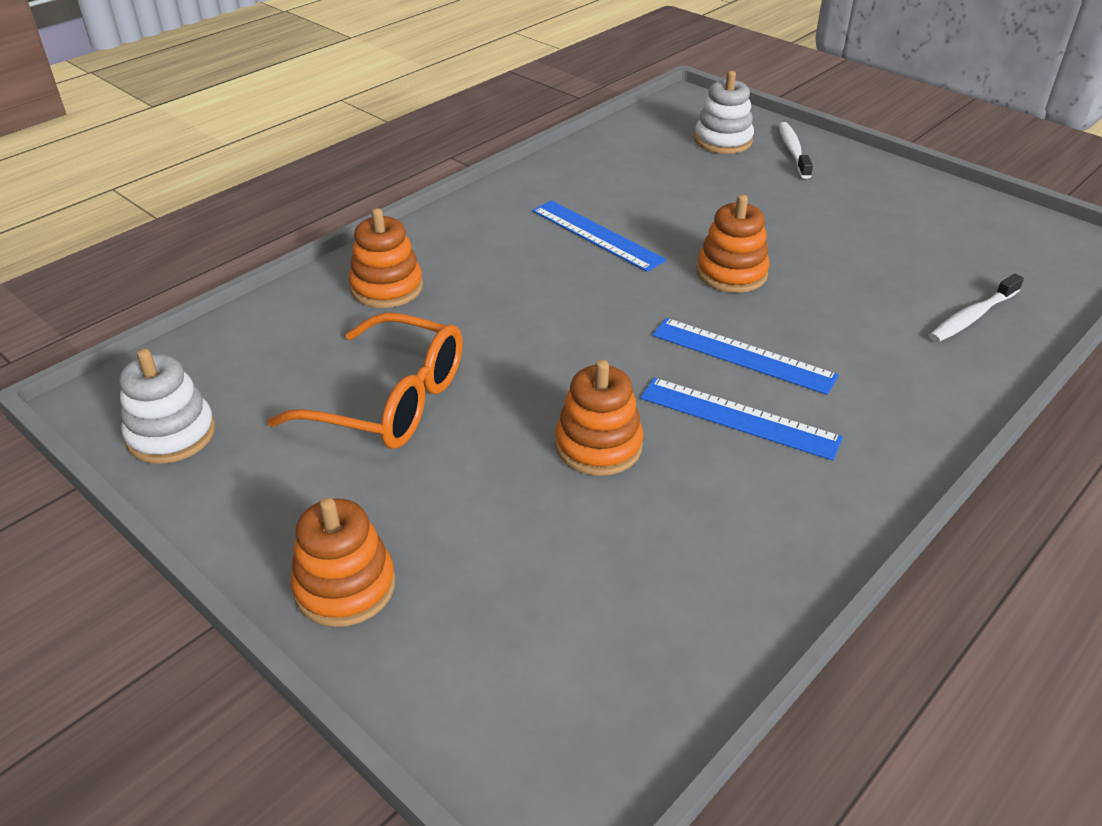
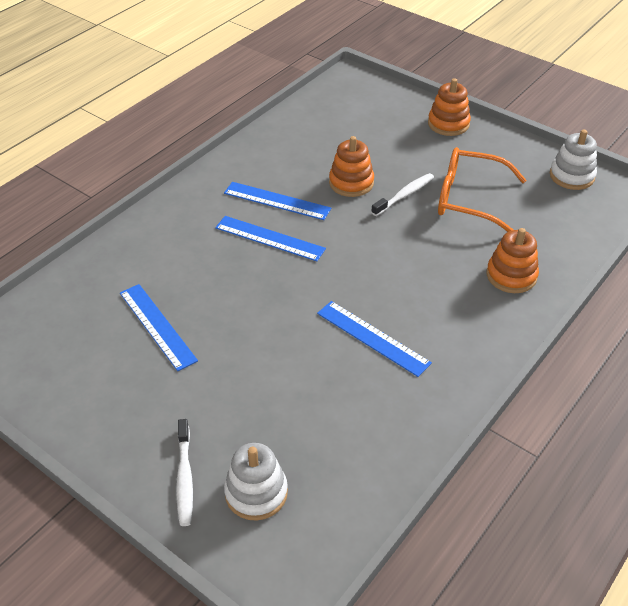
camera: 175 degrees right, 5 degrees up
orange stacking toy [697,195,770,293] -> none
white toothbrush [929,274,1024,342] -> white toothbrush moved to [371,173,434,216]
none -> blue ruler [120,284,198,371]

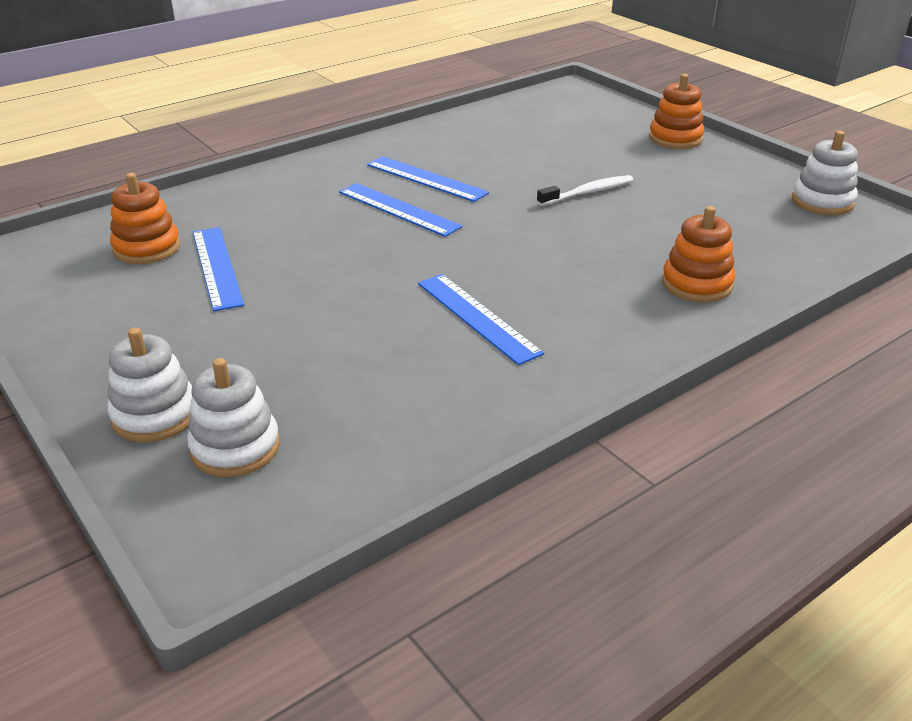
camera: 15 degrees right, 10 degrees down
white toothbrush [176,419,193,526] -> white stacking toy [107,327,192,442]
orange stacking toy [329,136,374,197] -> orange stacking toy moved to [110,173,180,264]
orange glasses [438,147,526,232] -> none

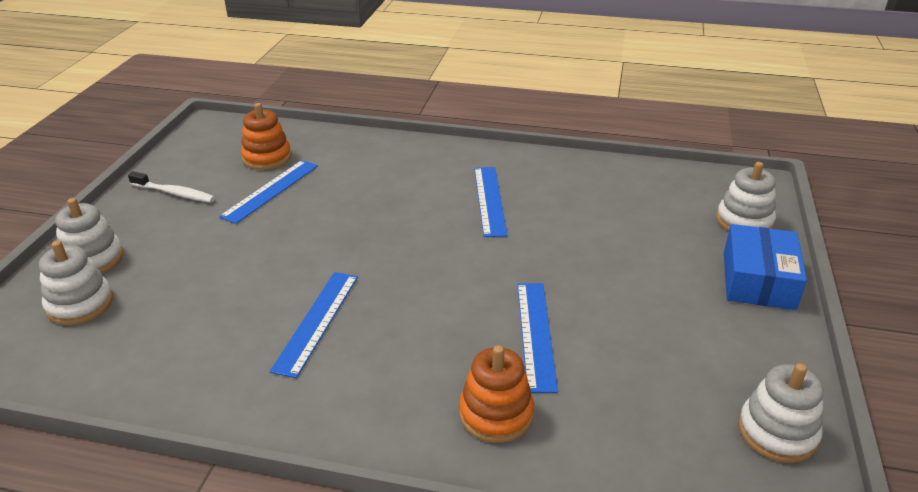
camera: 50 degrees right, 0 degrees up
blue ruler [339,183,462,237] -> blue ruler moved to [517,283,558,393]
white toothbrush [537,175,633,206] -> white toothbrush moved to [128,171,215,203]
orange stacking toy [649,74,704,149] -> blue box [724,224,807,310]
none -> white stacking toy [716,162,776,231]

